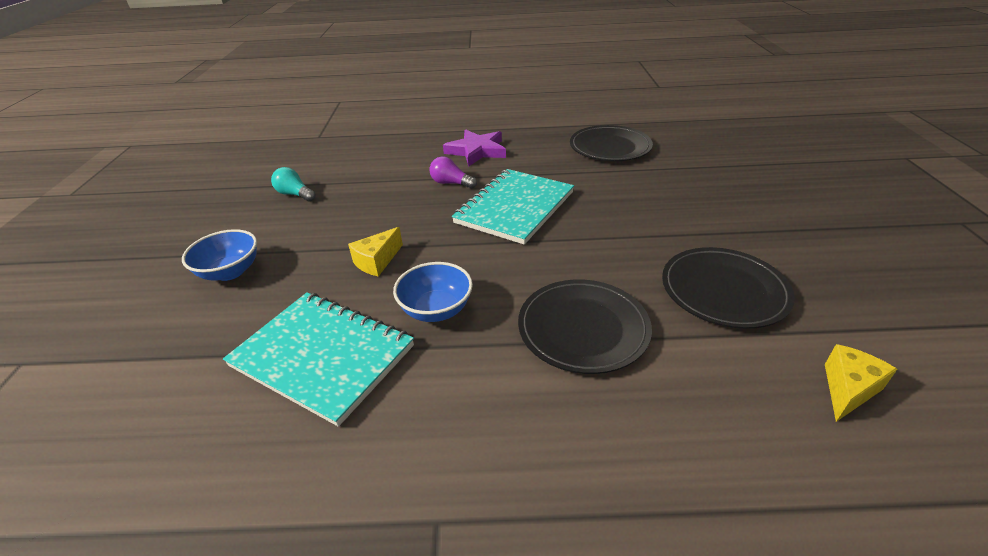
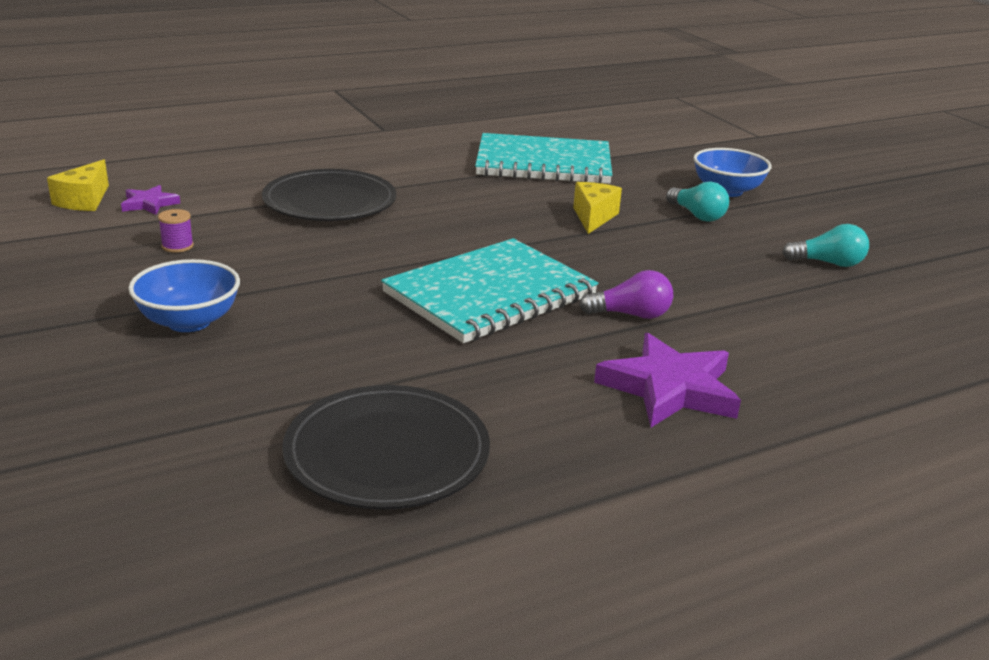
camera: 150 degrees right, 10 degrees down
blue bowl [393,262,473,322] -> blue bowl moved to [128,259,240,332]
turquoise notebook [452,169,574,245] -> turquoise notebook turned 45 degrees clockwise [381,238,599,343]
black plate [662,247,795,329] -> purple spool [158,209,194,253]
none -> purple star [121,185,180,215]
none -> turquoise light bulb [666,181,729,222]

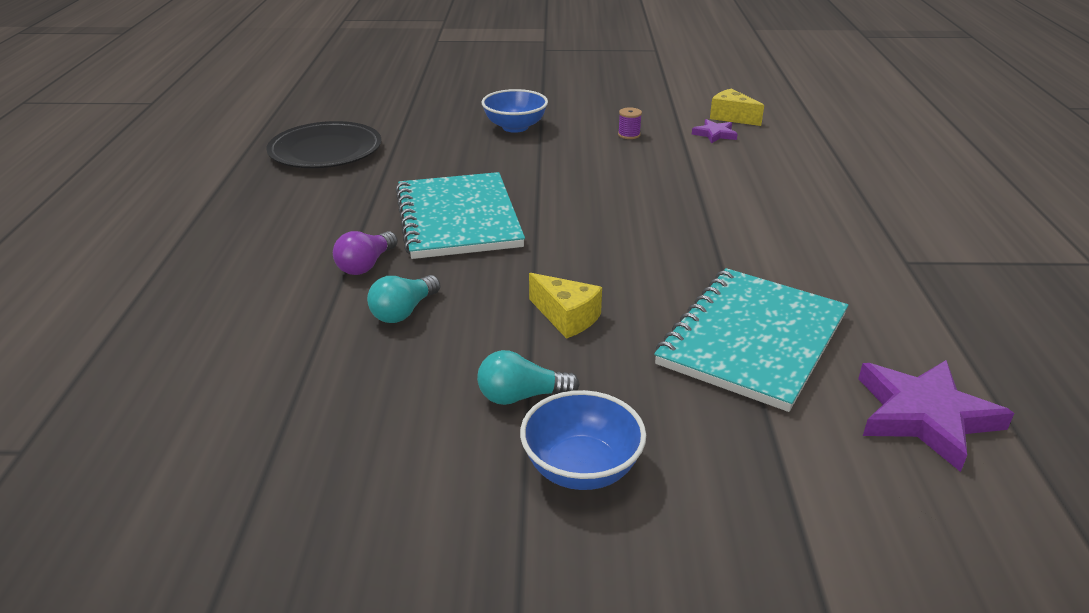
camera: 120 degrees right, 5 degrees up
black plate [262,169,396,221] -> none
purple star [594,333,741,427] -> purple star moved to [858,360,1014,472]
turquoise light bulb [782,224,869,267] -> turquoise light bulb moved to [367,275,441,323]

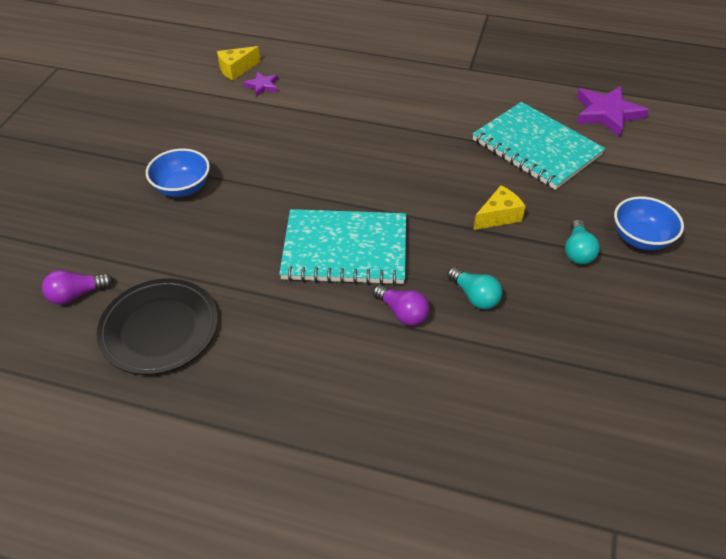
camera: 75 degrees left, 15 degrees up
purple spool [618,107,642,139] -> none
none -> purple light bulb [42,270,113,305]

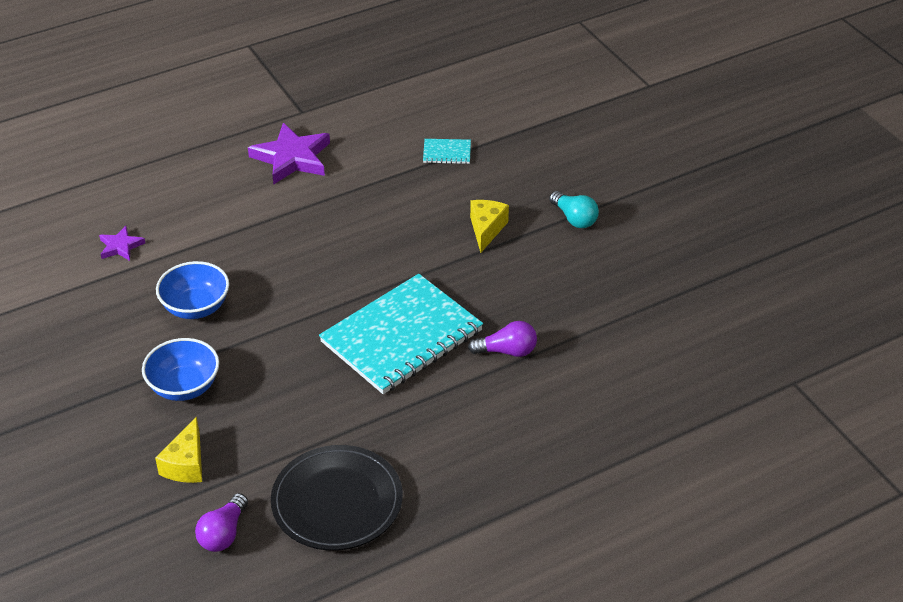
camera: 45 degrees left, 5 degrees down
yellow cheese [217,46,260,81] -> yellow cheese moved to [155,417,202,483]
turquoise light bulb [447,267,502,309] -> none
turquoise notebook [473,102,605,190] -> turquoise notebook [423,139,471,164], size x0.40
purple star [576,86,649,137] -> purple star moved to [248,123,330,185]
blue bowl [614,196,684,251] -> blue bowl moved to [156,261,229,319]

